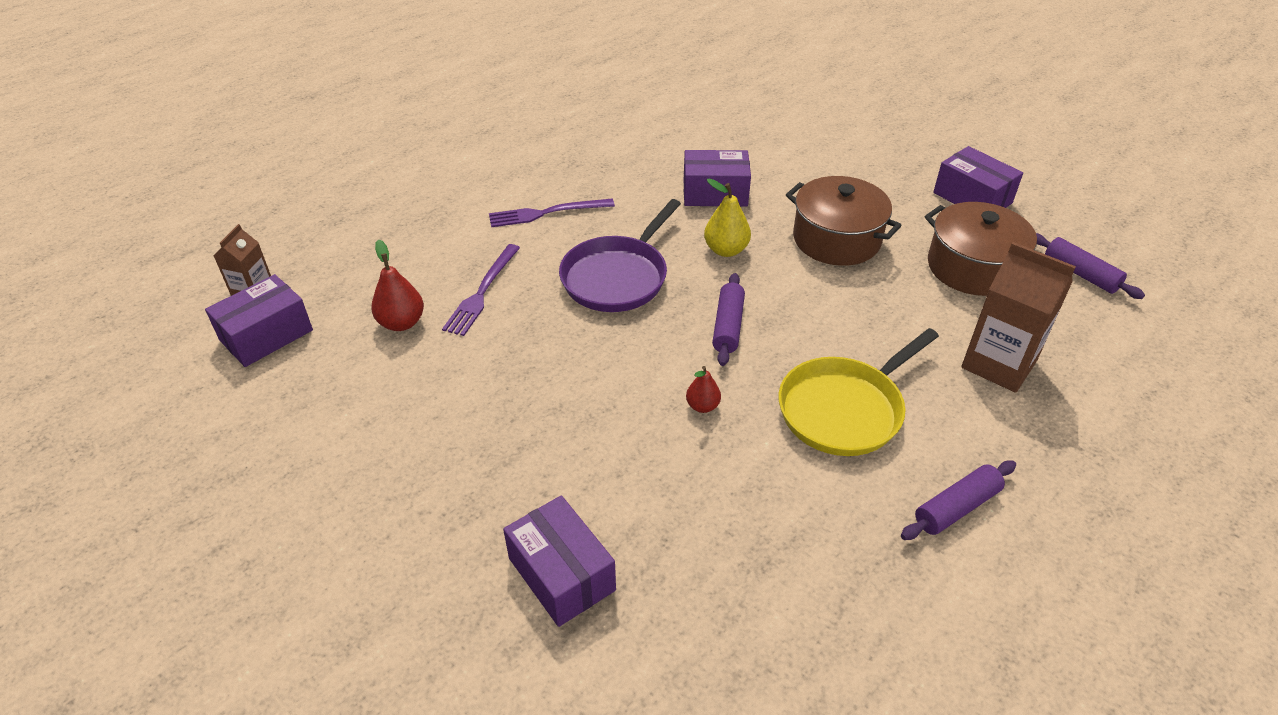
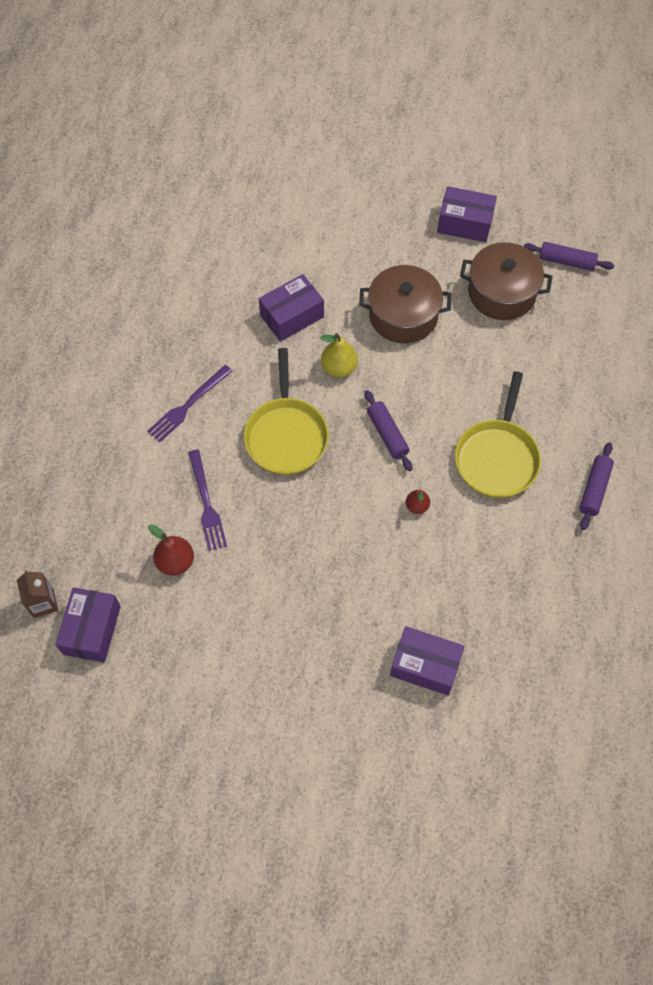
camera: 35 degrees left, 20 degrees up
purple pan [559,199,681,312] -> yellow pan [244,348,329,475]
brown carton [961,242,1076,393] -> none

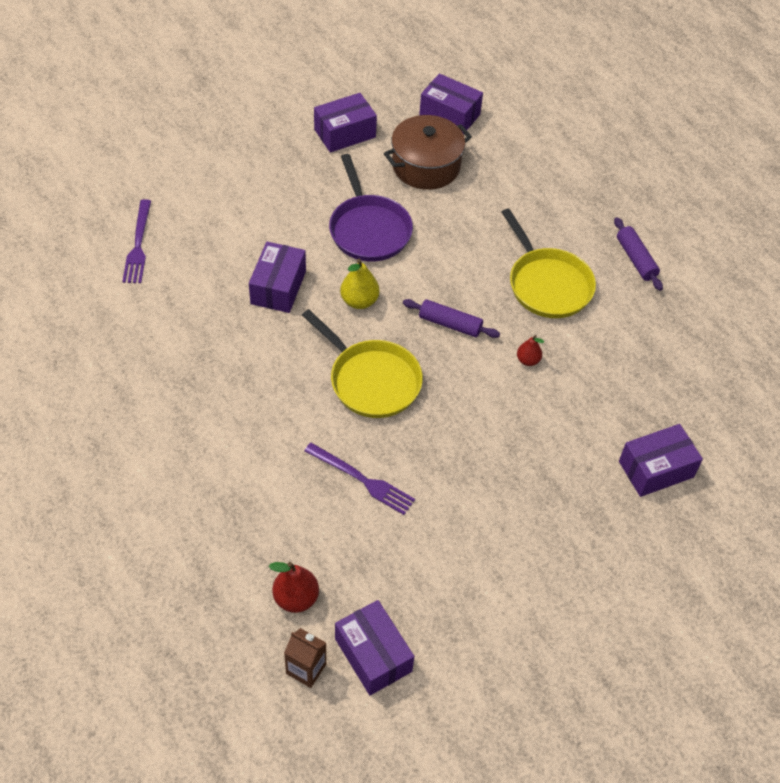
camera: 45 degrees left, 10 degrees down
purple fork [147,365,232,442] -> purple fork moved to [122,199,151,283]
red pear [148,525,194,576] -> red pear moved to [269,562,319,613]
brown pot [359,265,451,344] -> purple pan [329,154,413,262]
purple rolling pin [524,242,614,271] -> purple box [419,74,483,135]

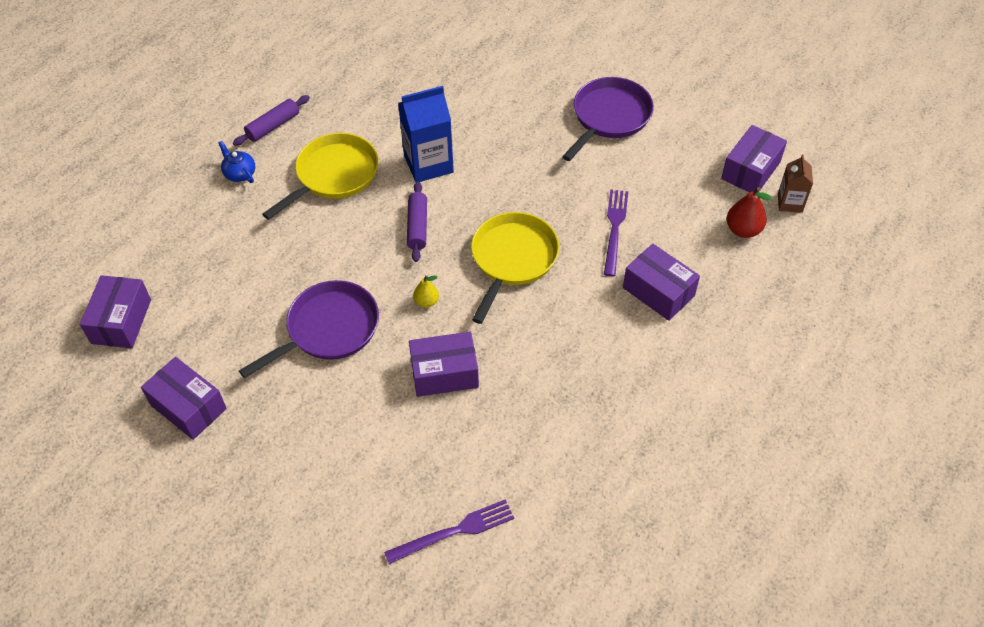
camera: 110 degrees left, 0 degrees up
yellow pear [340,258,379,309] -> yellow pear [413,275,439,308], size x0.63
brown pot [384,115,472,190] -> none
red pear [517,335,544,366] -> blue carton [398,86,454,182]
purple box [619,424,703,497] -> purple box moved to [623,244,700,321]
none -> blue teapot [218,141,255,183]
none -> purple pan [562,77,654,161]

